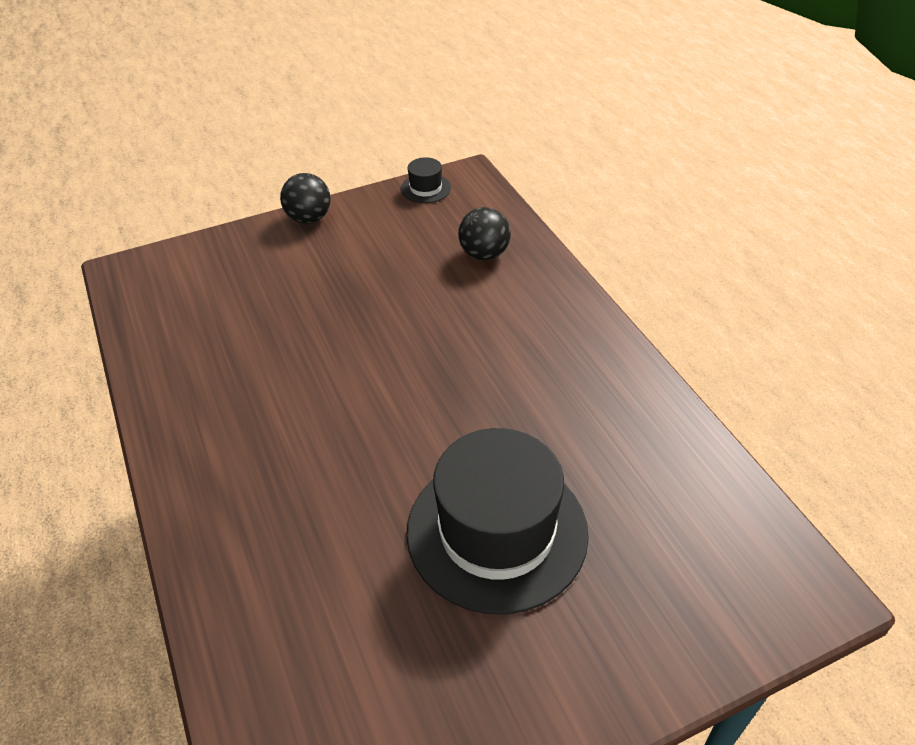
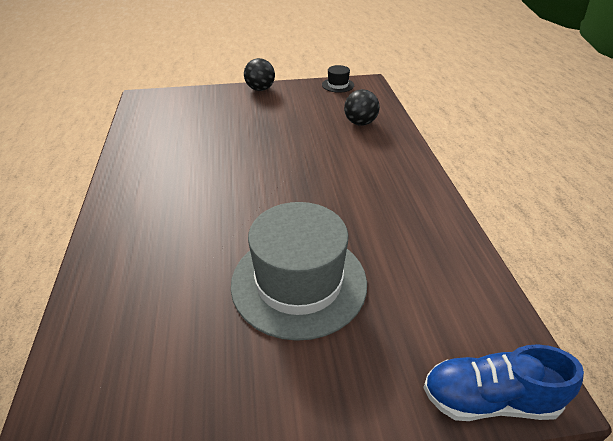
camera: 15 degrees right, 5 degrees down
black hat [406,428,589,615] -> grey hat [231,202,367,341]
none -> blue shoe [424,344,584,421]

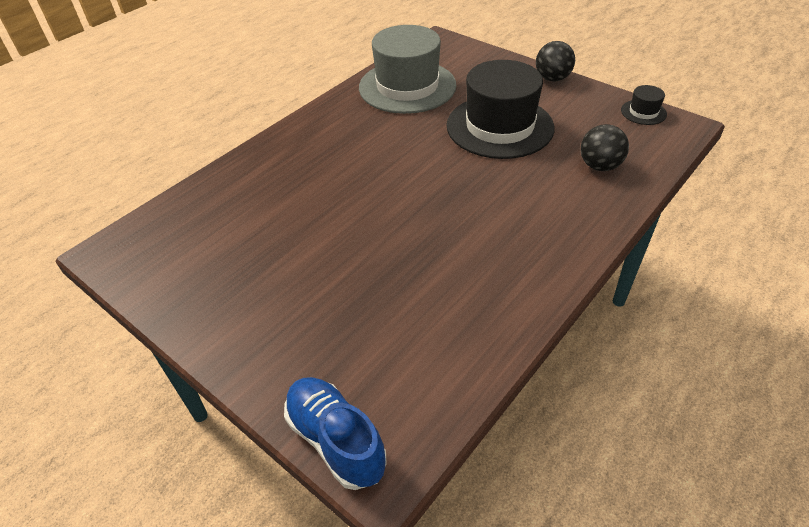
camera: 50 degrees right, 5 degrees up
grey hat [231,202,367,341] -> grey hat moved to [359,25,457,114]
none -> black hat [446,60,555,159]

